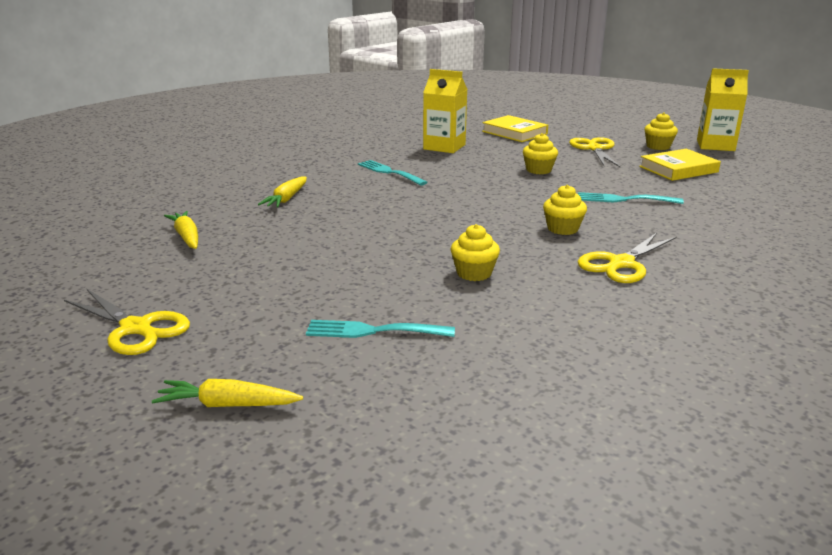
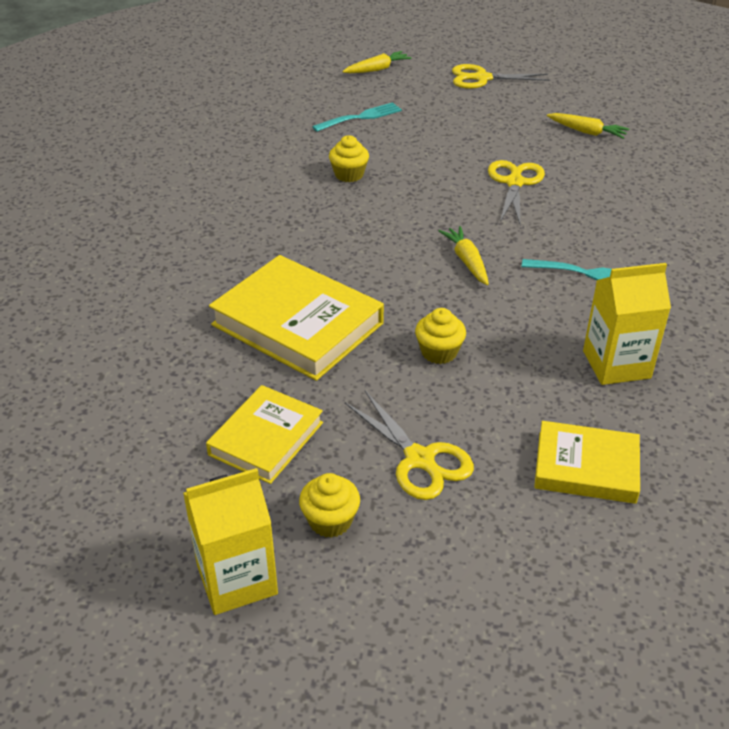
camera: 145 degrees right, 15 degrees up
yellow carrot [258,177,307,208] -> yellow carrot moved to [439,226,489,285]
yellow cupcake [543,185,587,235] -> none
turquoise fork [578,192,684,204] -> yellow book [209,255,384,381]
yellow scissors [578,233,677,283] -> yellow scissors moved to [488,160,545,224]

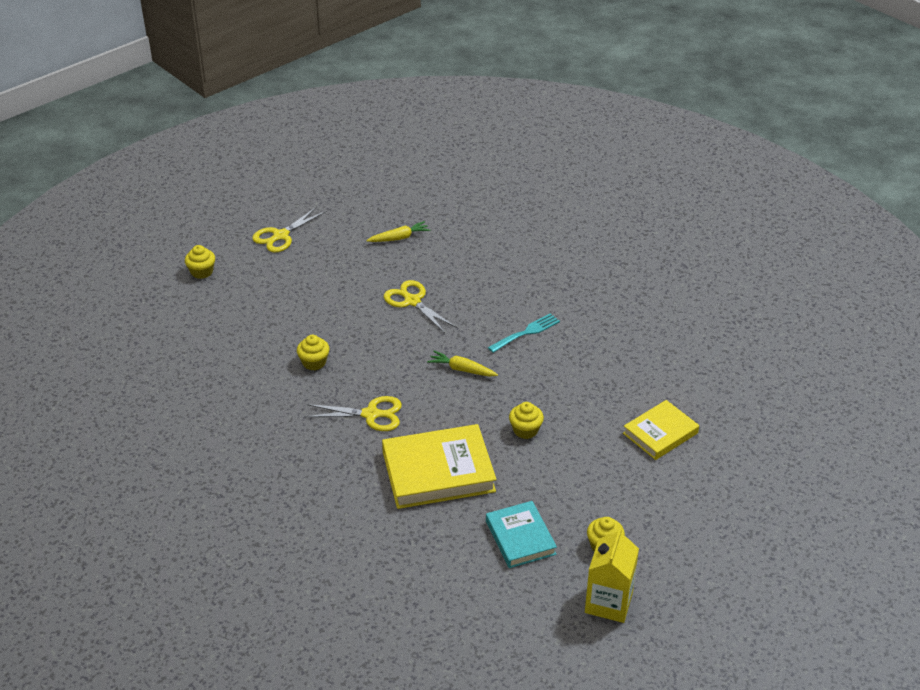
camera: 50 degrees left, 0 degrees up
yellow book [206,385,323,484] -> turquoise book [486,501,557,568]
turquoise fork [312,102,402,132] -> none
yellow carrot [342,51,412,73] -> yellow cupcake [185,245,215,279]
yellow scissors [345,391,474,500] -> yellow scissors moved to [305,396,402,431]
yellow carton [583,263,671,385] -> none

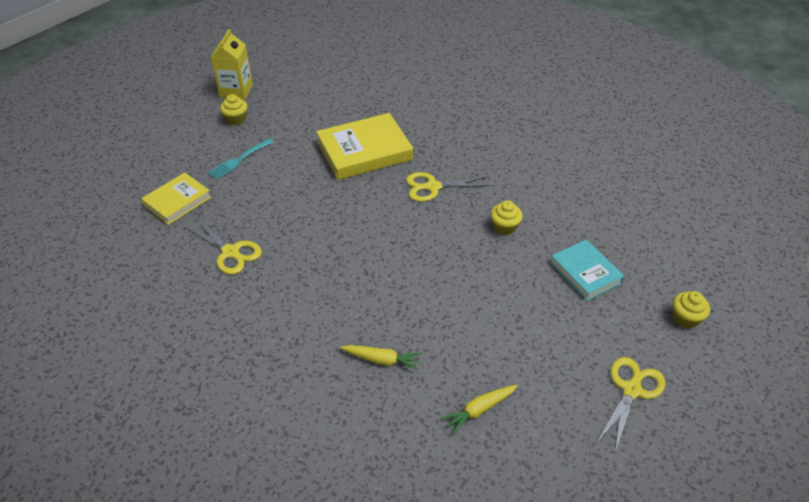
camera: 170 degrees right, 5 degrees up
yellow scissors [384,280,457,333] -> yellow scissors moved to [185,218,262,275]
yellow carrot [427,351,498,377] -> yellow carrot moved to [340,345,422,371]
turquoise book [486,501,557,568] -> turquoise book moved to [550,239,625,301]
turquoise fork [488,313,560,353] -> turquoise fork moved to [208,138,273,180]
yellow cupcake [509,402,544,439] -> none

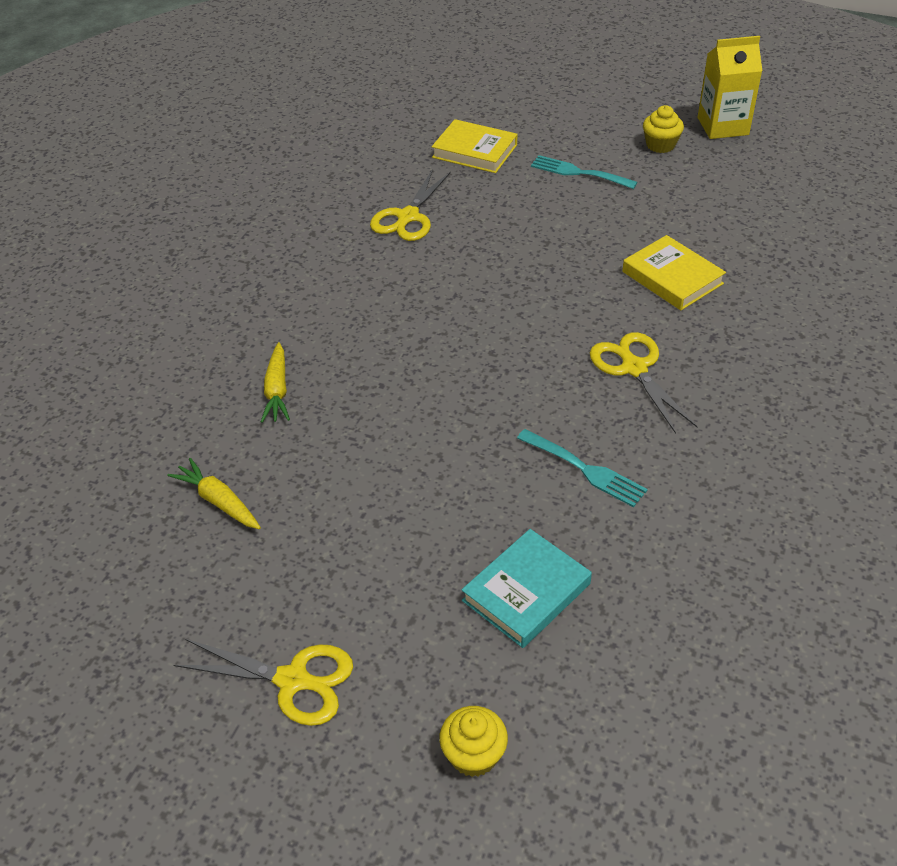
camera: 75 degrees right, 0 degrees up
yellow book [316,113,413,180] -> yellow book [622,235,726,310], size x0.62
yellow cupcake [491,201,523,235] -> turquoise fork [517,429,648,507]

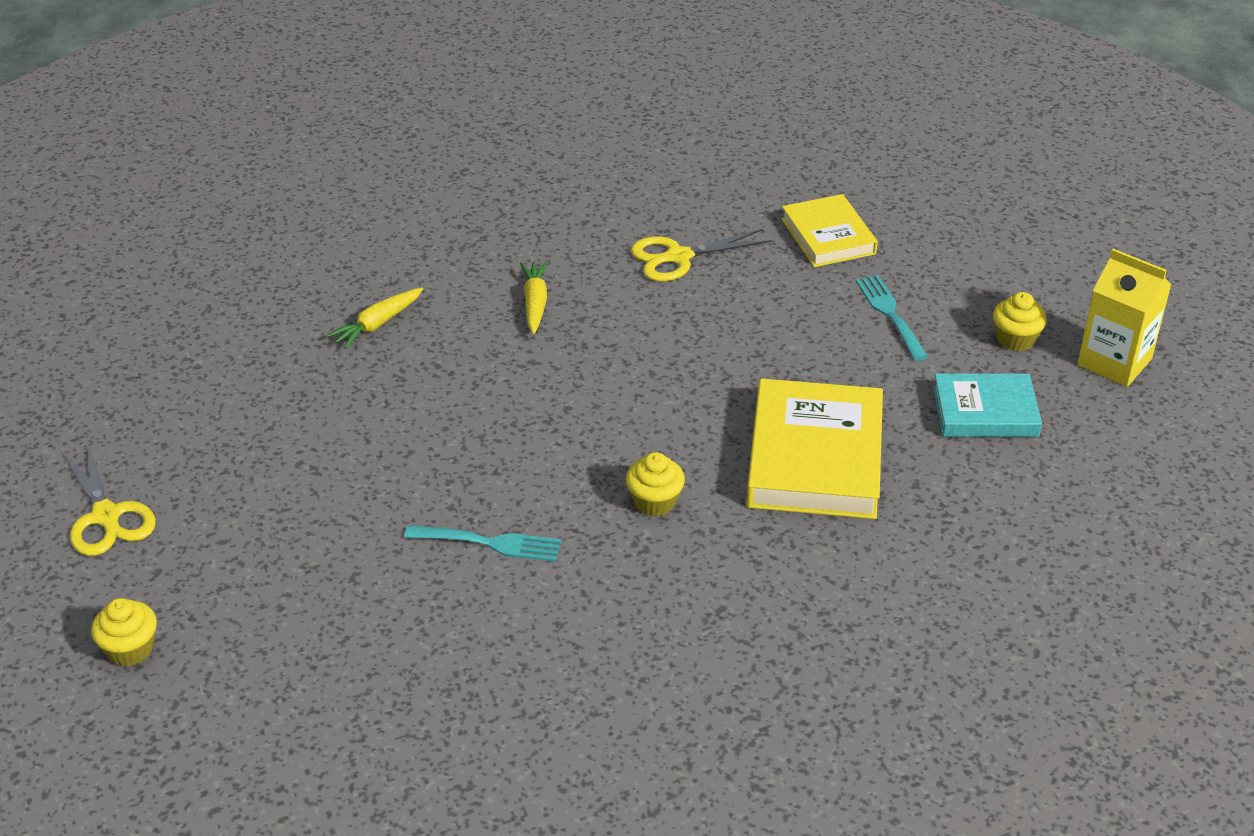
camera: 45 degrees right, 5 degrees down
yellow carrot [168,458,261,529] -> yellow carrot moved to [520,261,548,334]
turquoise book [462,529,592,648] -> turquoise book moved to [933,374,1042,437]
turquoise fork [517,429,648,507] -> turquoise fork turned 75 degrees counterclockwise [404,525,561,562]
yellow scissors [590,332,698,434] -> yellow cupcake [626,452,685,516]
yellow book [622,235,726,310] -> yellow book [746,378,883,519], size x1.62

